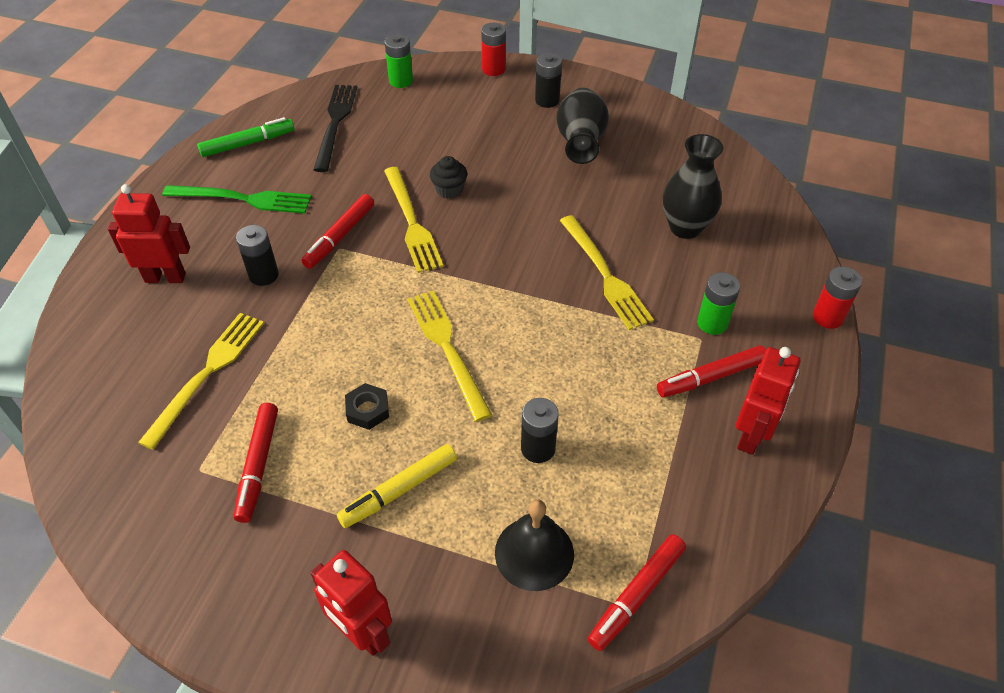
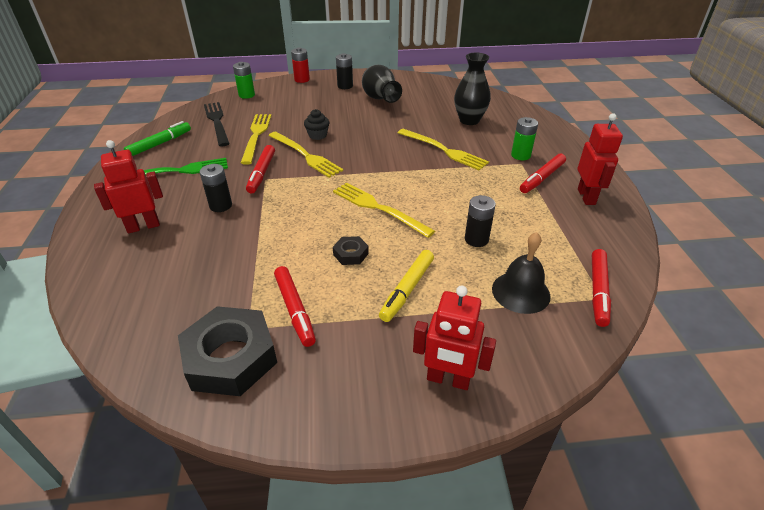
camera: 25 degrees left, 10 degrees down
yellow fork [138,313,264,450] -> yellow fork moved to [241,114,272,165]
red battery [813,266,862,329] -> none
none -> black nut [178,306,277,396]

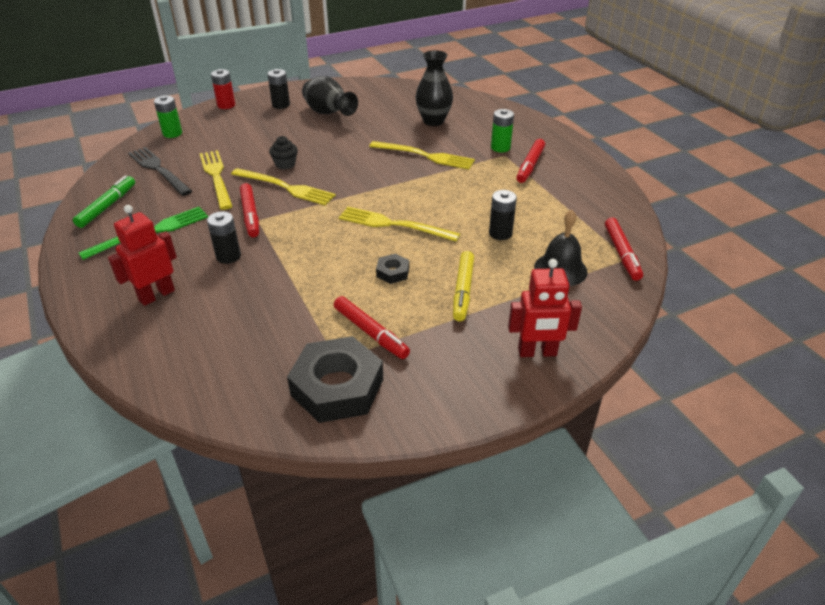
camera: 20 degrees left, 0 degrees up
red robot [578,113,623,205] -> none

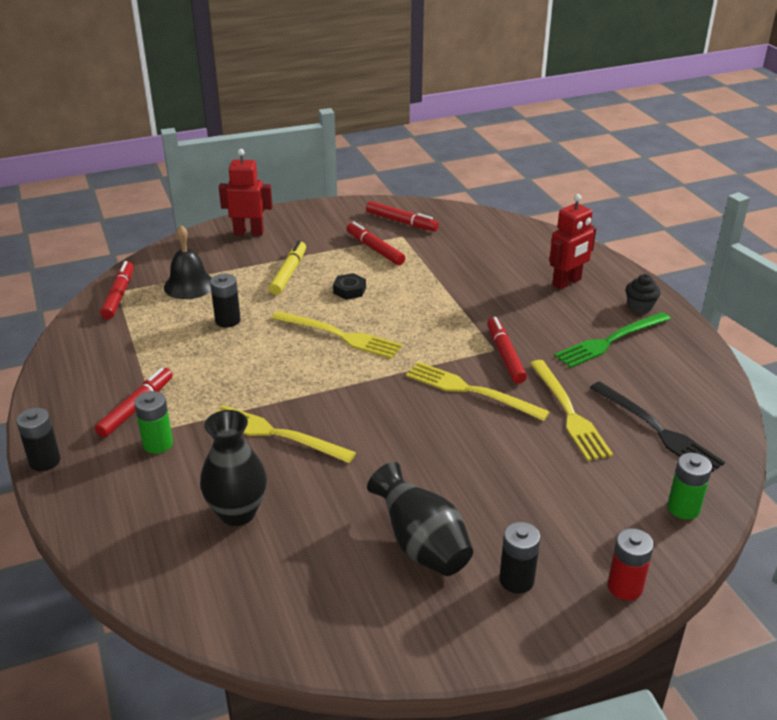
camera: 175 degrees left, 5 degrees down
green marker [73,175,135,228] -> none
black battery [207,211,241,264] -> black battery moved to [16,408,61,471]
black cupcake [269,136,298,169] -> black cupcake moved to [626,274,660,313]
black nut [287,336,383,423] -> red marker [366,201,439,231]

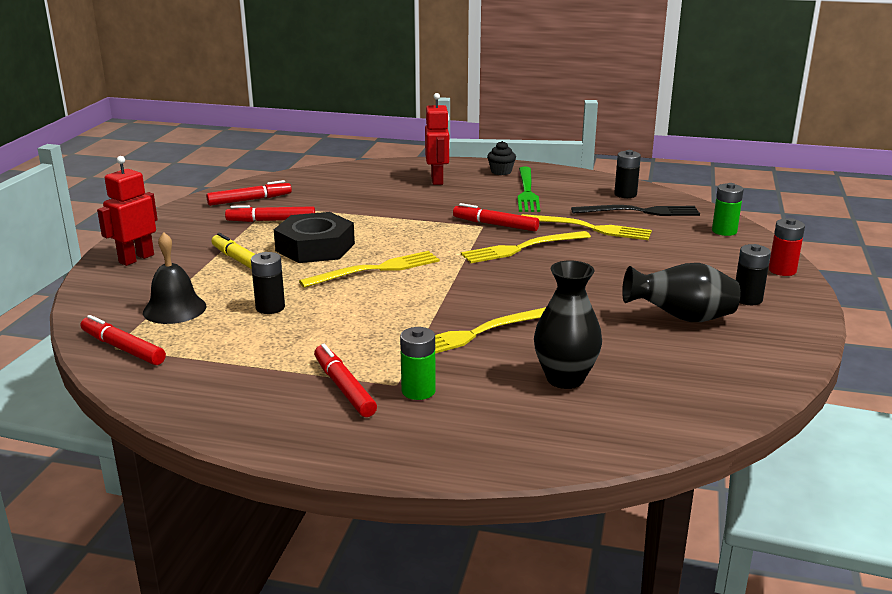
camera: 55 degrees left, 10 degrees down
black battery [16,408,61,471] -> black battery moved to [614,150,641,198]
black nut [333,273,366,300] -> black nut [274,212,355,263], size x2.19

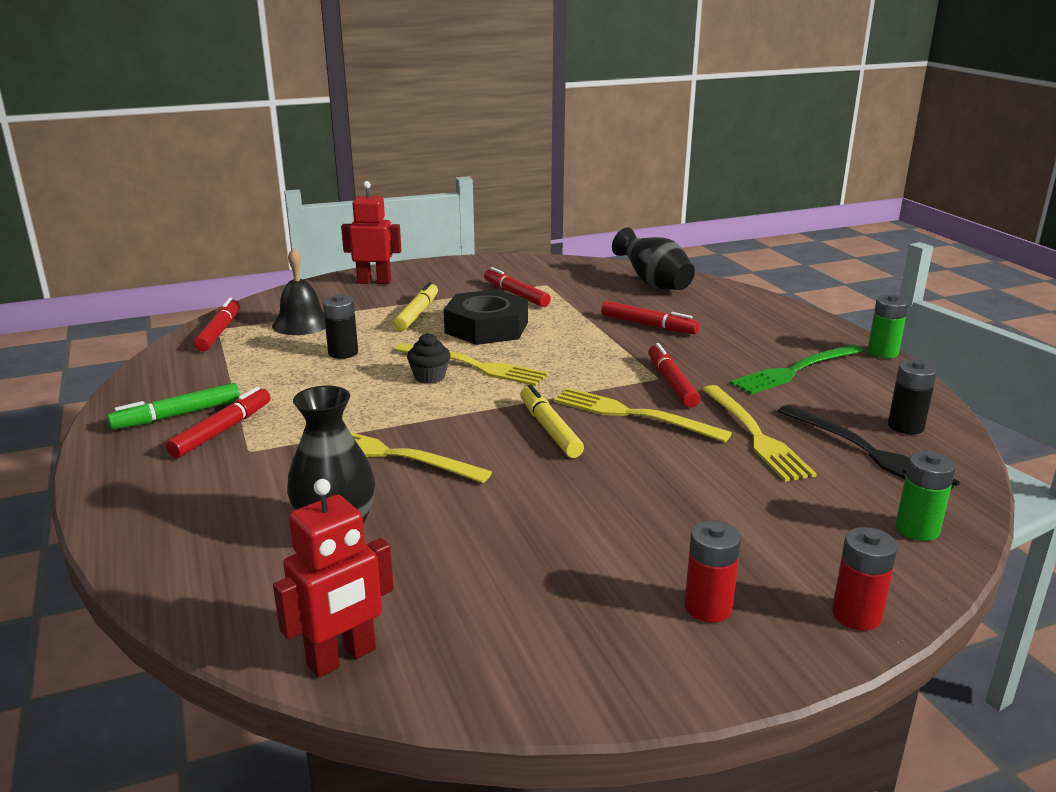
camera: 55 degrees right, 0 degrees up
red marker [206,180,292,206] -> red marker moved to [601,301,699,334]
green battery [400,327,436,400] -> green battery moved to [868,294,909,358]
red robot [425,93,450,185] -> red robot moved to [273,479,394,678]
black cupcake [487,141,516,175] -> black cupcake moved to [407,333,450,384]
black vase [622,263,741,322] -> black vase moved to [612,228,695,290]
black battery [736,244,771,305] -> red battery [684,520,741,623]
none -> green marker [107,383,240,430]
none -> yellow marker [520,385,584,458]

